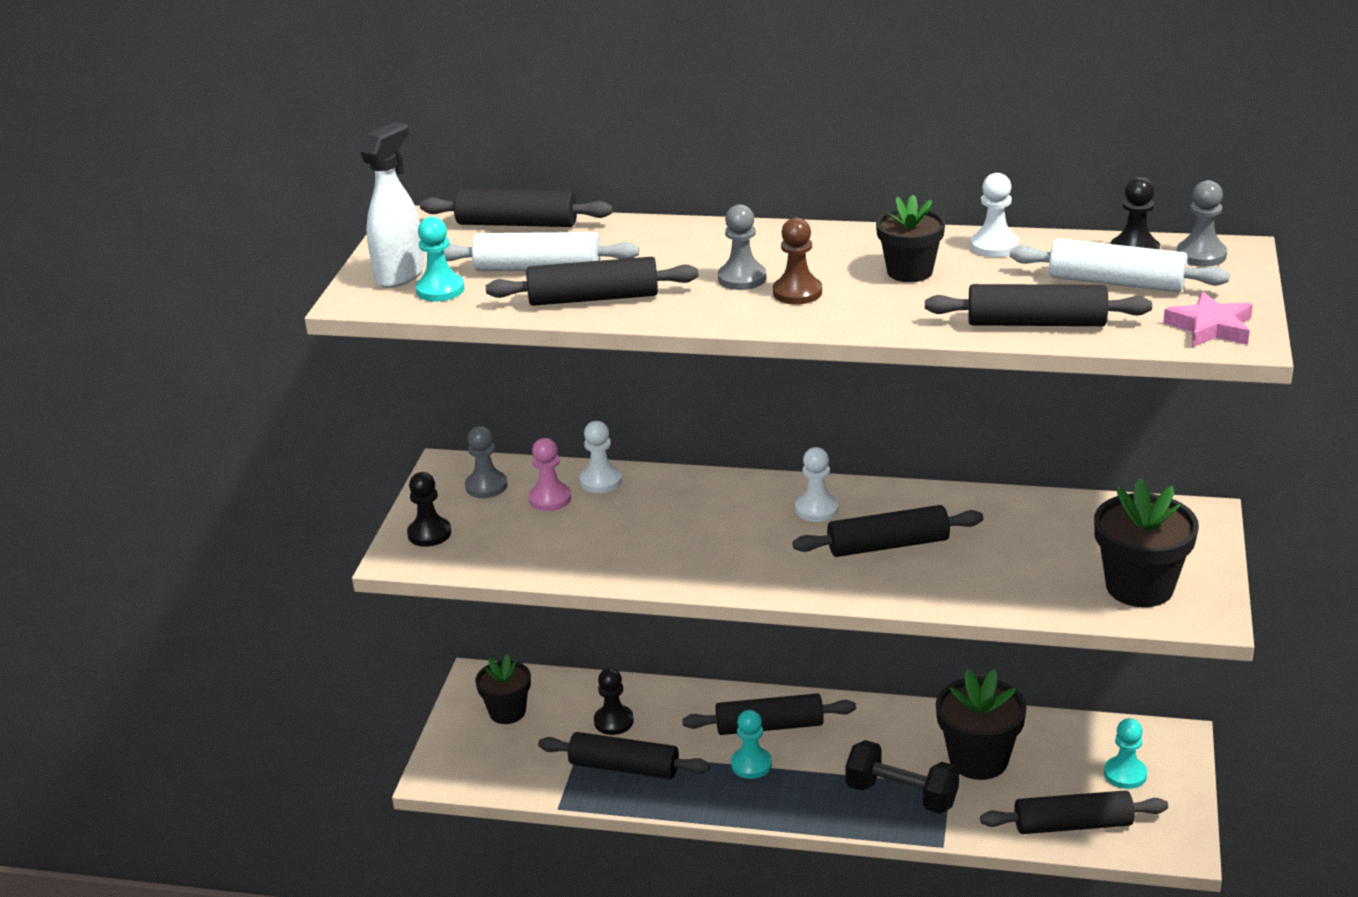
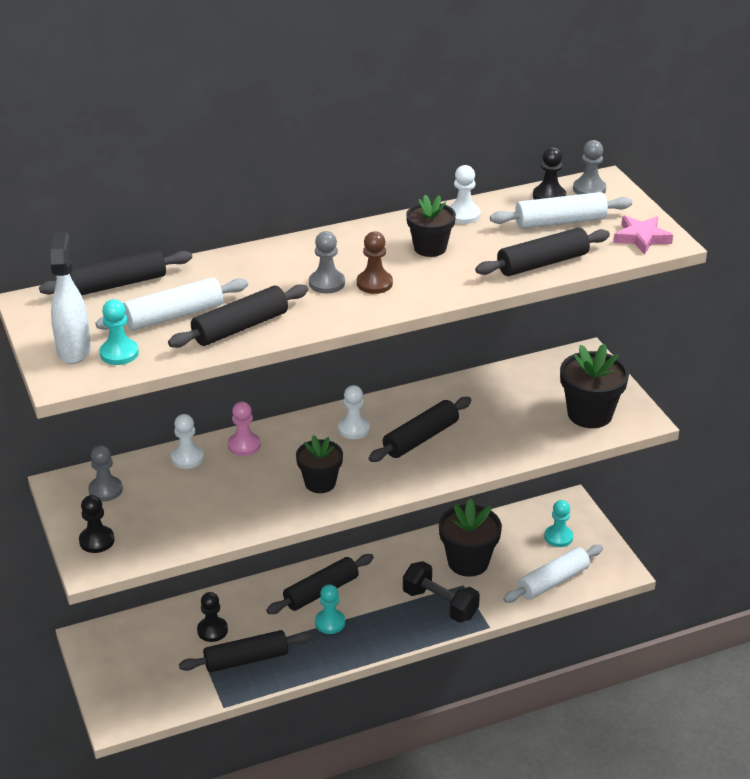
camera: 35 degrees left, 5 degrees up
black flower pot [475,654,531,724] -> black flower pot moved to [296,435,343,493]
pink pawn [528,438,571,511] -> pink pawn moved to [228,402,260,456]
black dumbbell [845,740,959,814] -> black dumbbell turned 45 degrees clockwise [403,561,480,623]
black rolling pin [980,790,1168,834] -> white rolling pin [503,545,603,603]

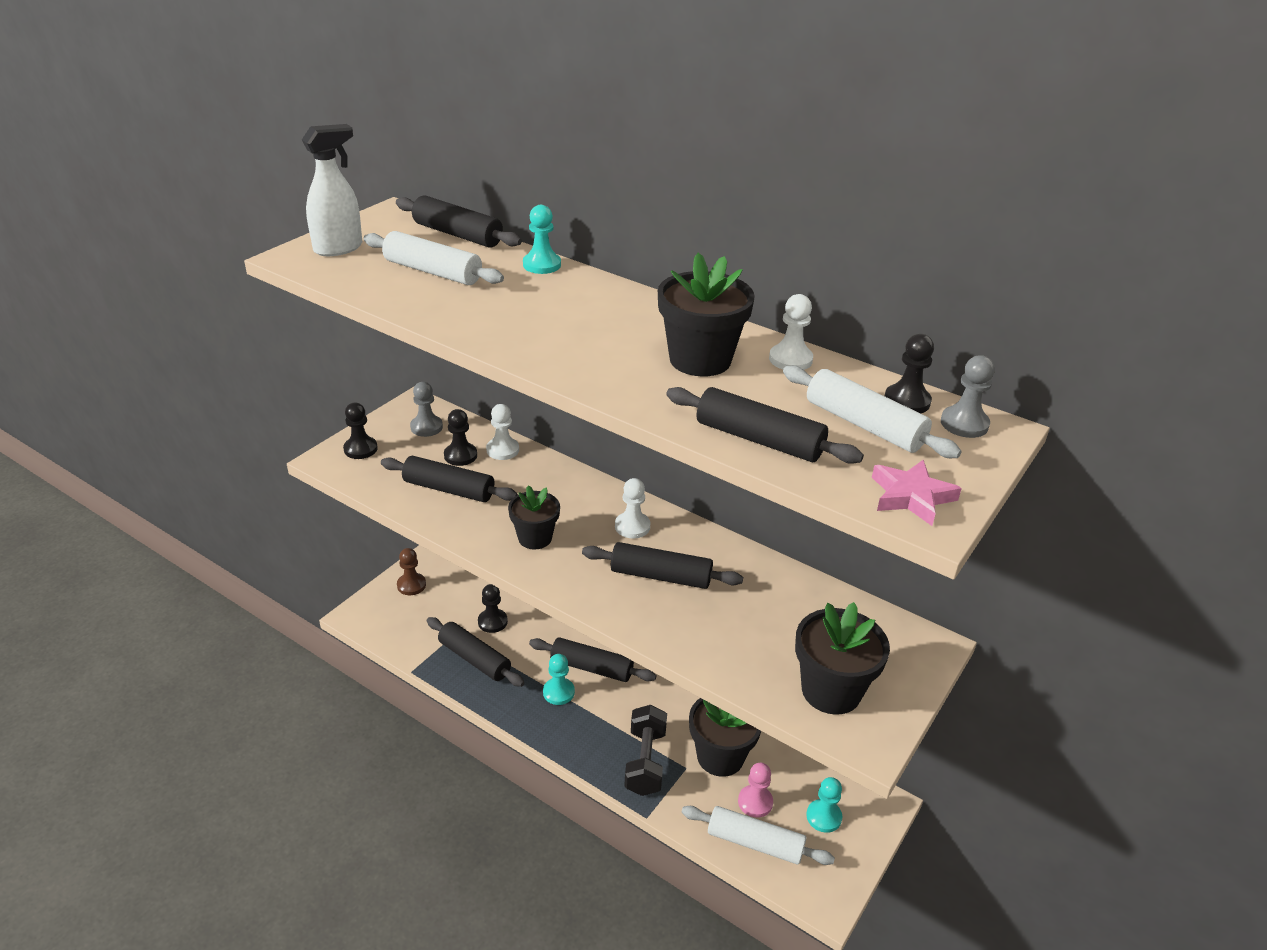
camera: 55 degrees right, 0 degrees up
turquoise pawn [99,299,139,365] -> turquoise pawn moved to [523,205,561,274]
black rolling pin [168,284,308,348] -> black rolling pin moved to [381,456,518,502]
pink pawn [228,402,260,456] -> pink pawn moved to [738,763,773,818]
grey pawn [309,231,345,294] -> none
brown pawn [357,232,393,294] -> brown pawn moved to [397,548,426,595]
black flower pot [406,195,456,257] -> black flower pot [658,253,755,376], size x1.52
none -> black pawn [444,409,477,466]

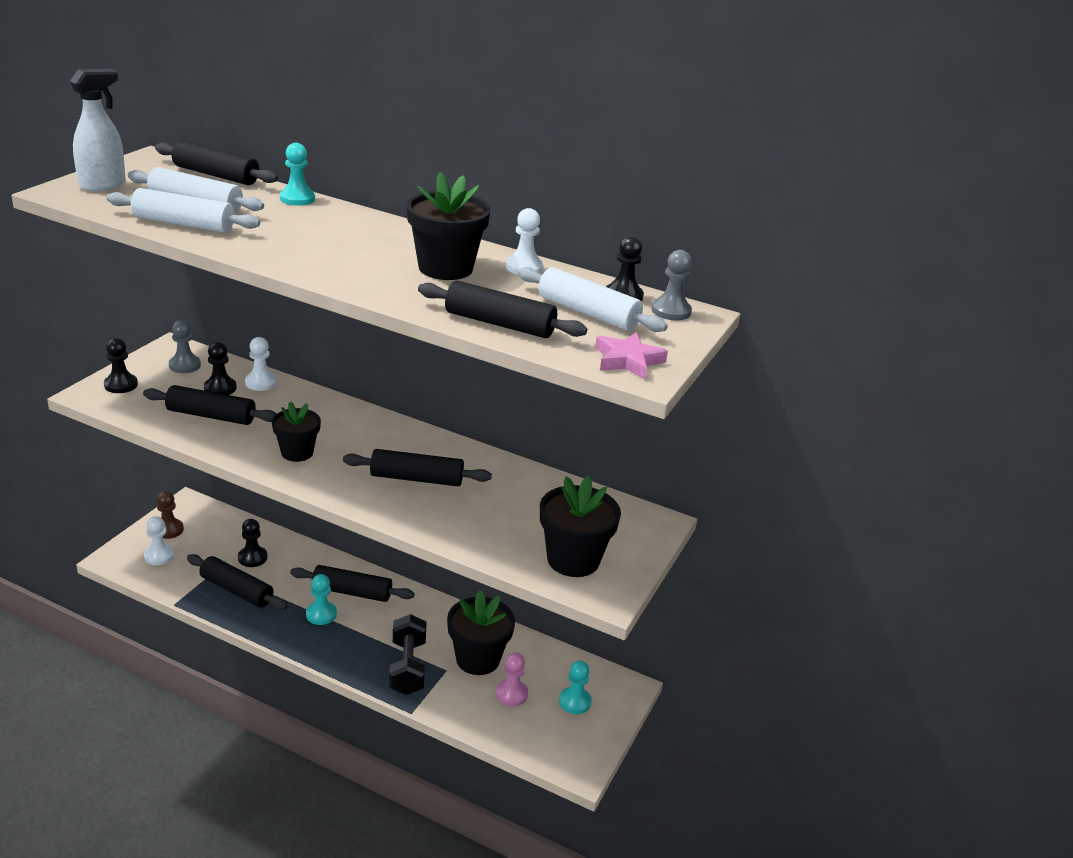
camera: 10 degrees left, 5 degrees down
white pawn [615,478,651,539] -> white pawn moved to [144,516,175,565]
white rolling pin [681,806,835,865] -> white rolling pin moved to [106,188,260,233]

